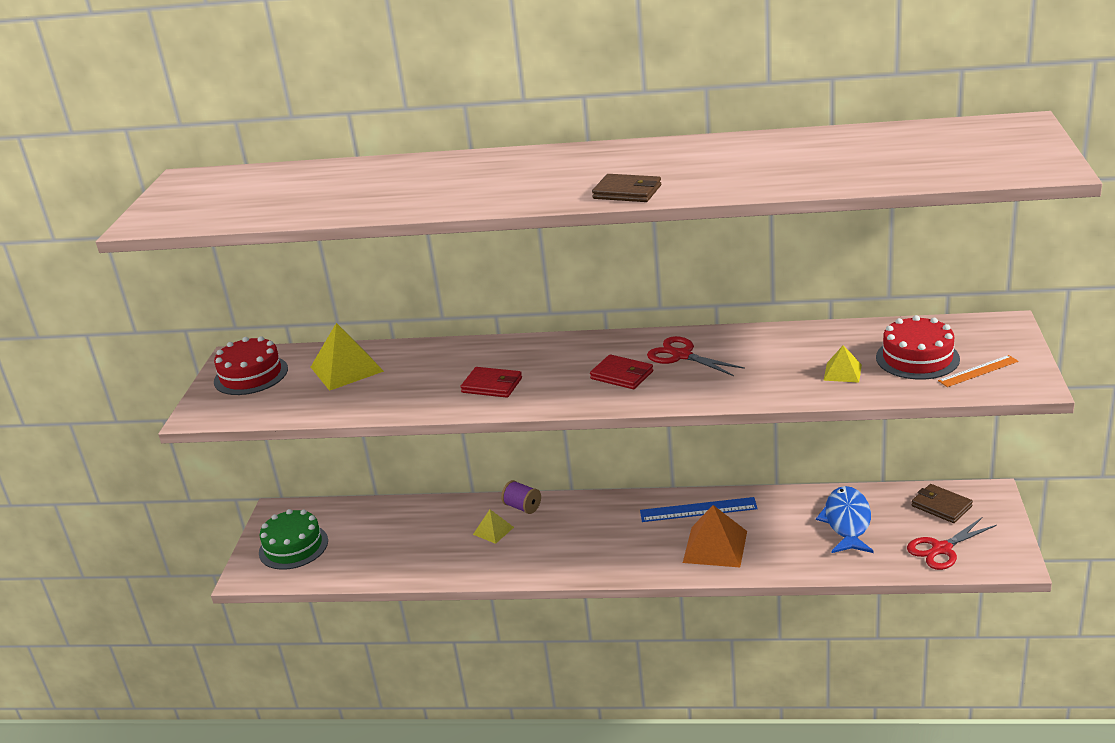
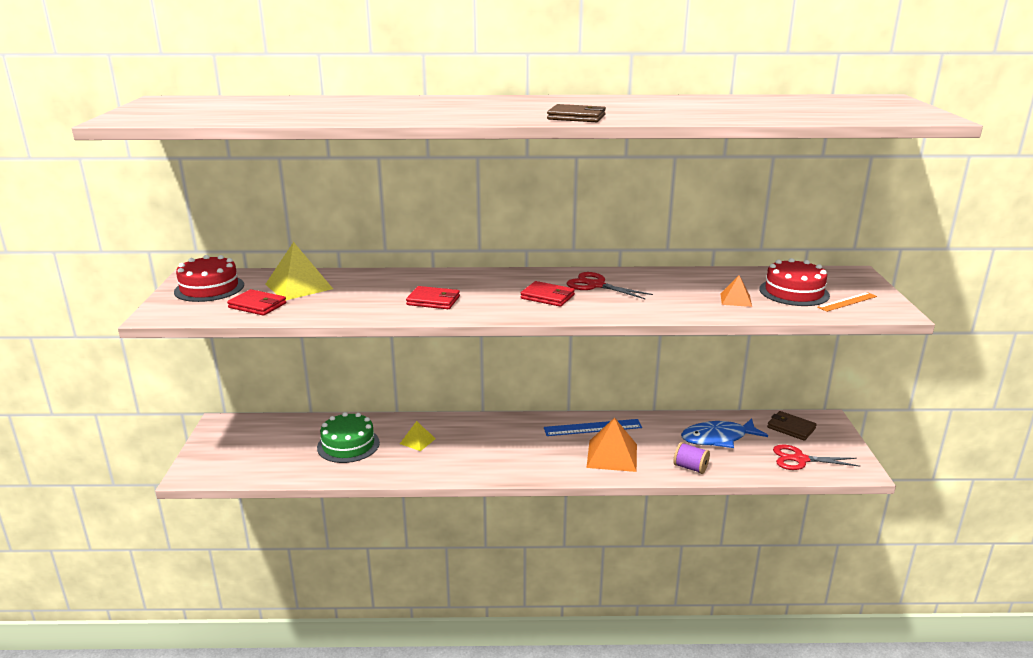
camera: 10 degrees left, 5 degrees down
green cake [259,509,328,570] -> green cake moved to [317,412,380,463]
purple spool [501,480,541,514] -> purple spool moved to [674,442,710,474]
blue fish [816,486,874,553] -> blue fish turned 105 degrees counterclockwise [681,418,768,448]
yellow pyramid [823,345,862,383] -> orange pyramid [720,275,752,307]
red scissors [907,518,997,570] -> red scissors turned 45 degrees clockwise [773,445,861,470]
none -> red wallet [227,289,286,316]

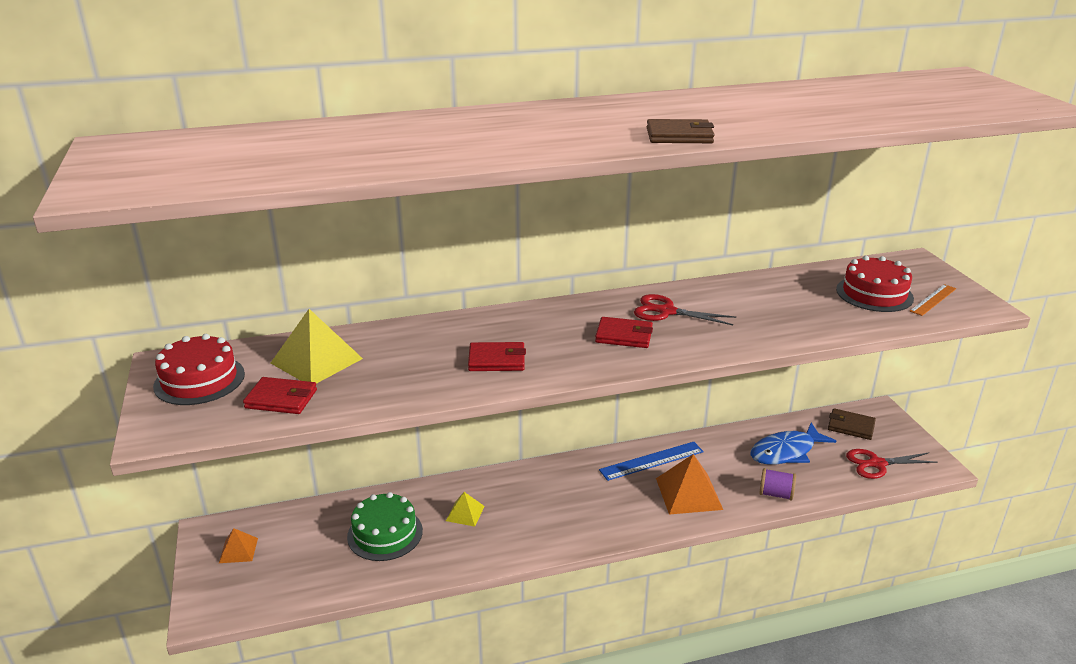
camera: 15 degrees left, 5 degrees up
orange pyramid [720,275,752,307] -> orange pyramid moved to [219,528,258,563]

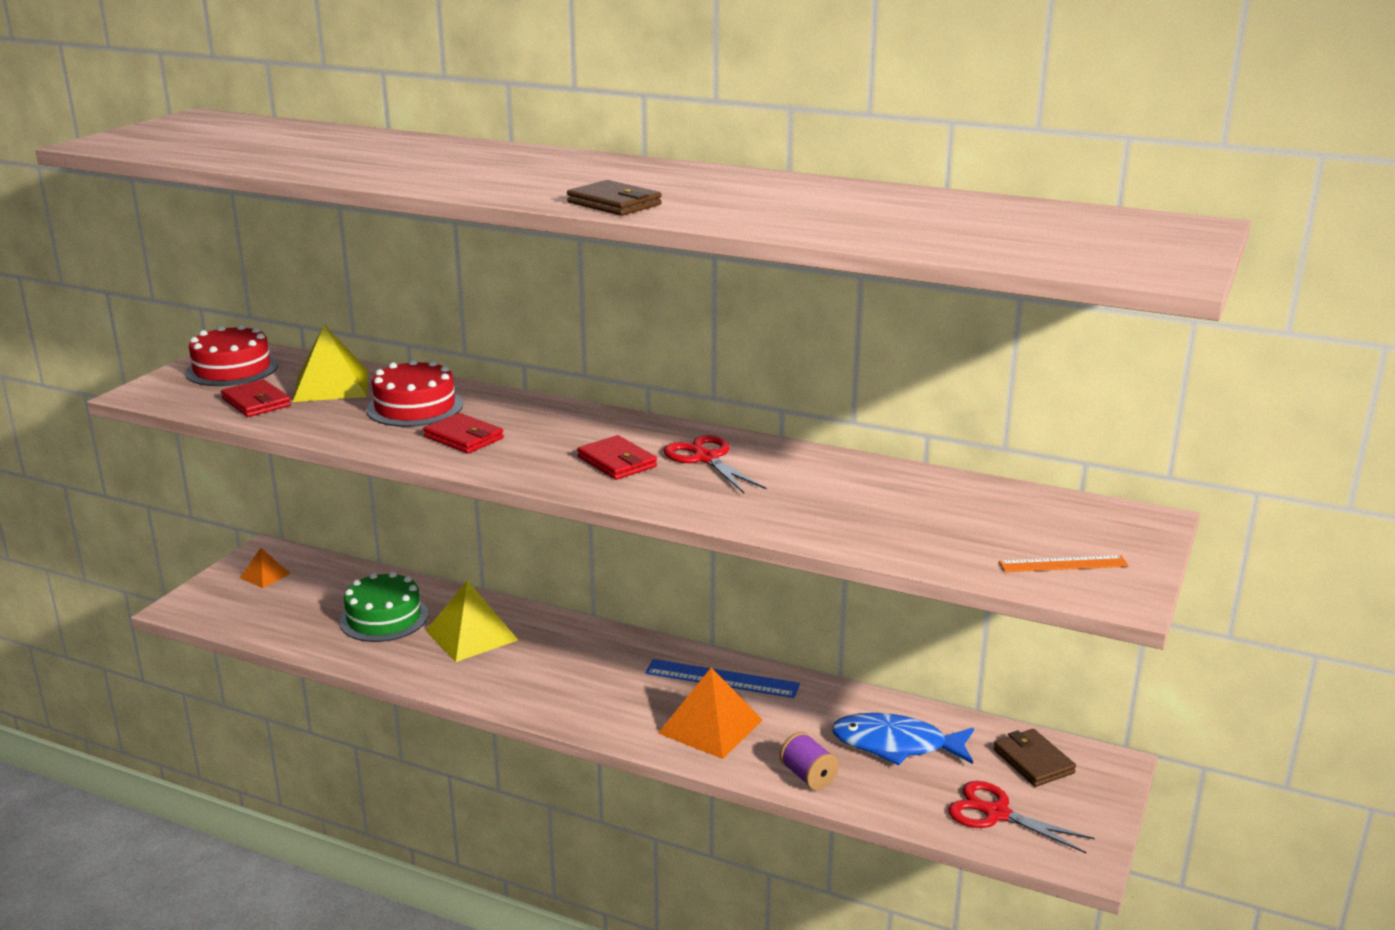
camera: 40 degrees right, 5 degrees down
yellow pyramid [446,492,485,527] -> yellow pyramid [426,581,518,662], size x1.82
red cake [836,256,914,312] -> red cake moved to [367,359,463,427]

